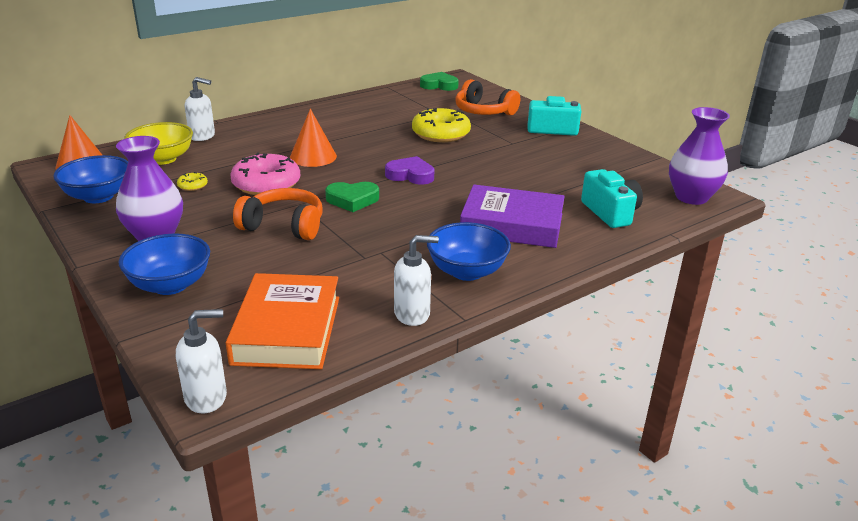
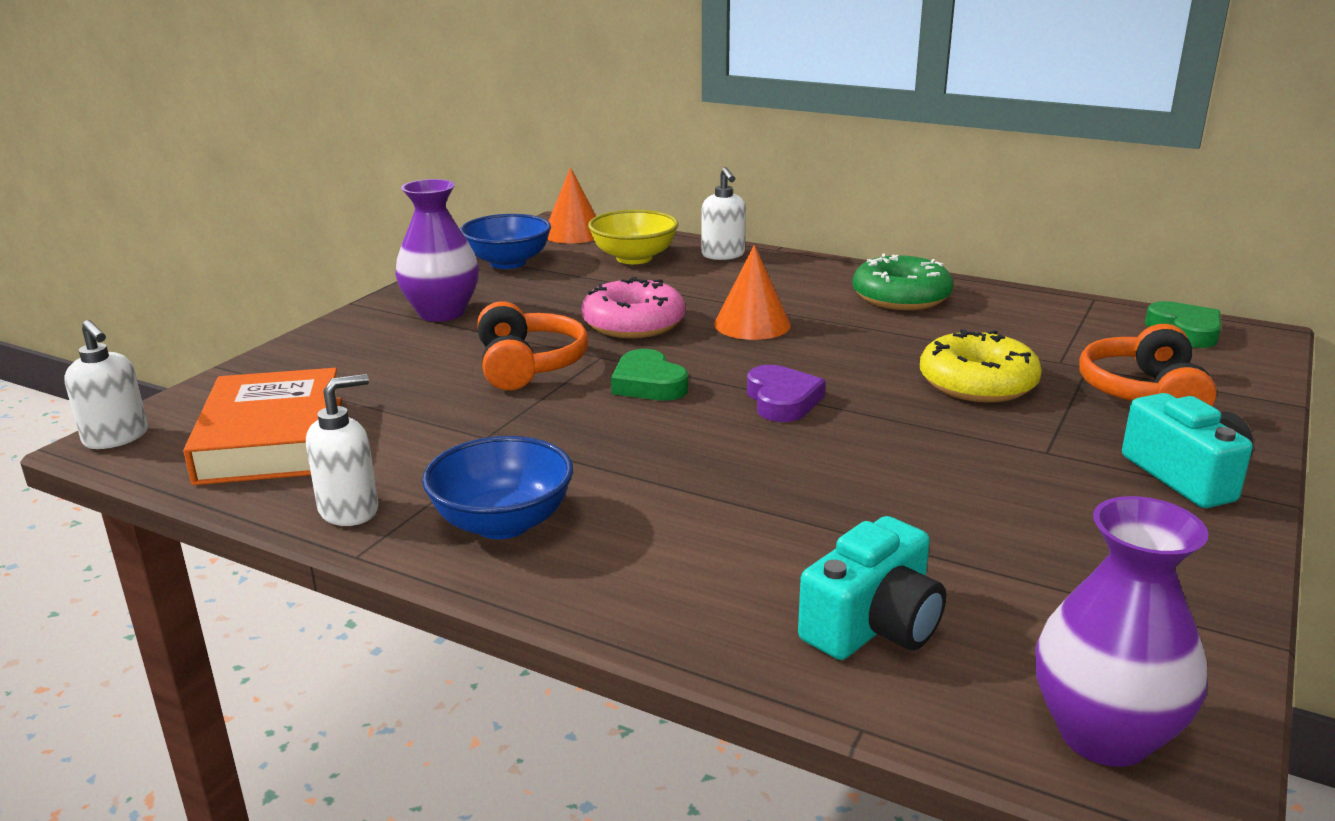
camera: 65 degrees right, 5 degrees down
blue bowl [119,233,210,295] -> none
yellow donut [177,172,208,191] -> none
orange book [226,273,339,369] -> orange book turned 75 degrees counterclockwise [183,368,342,485]
white soap dispenser [394,235,439,326] -> white soap dispenser turned 90 degrees counterclockwise [306,374,378,526]
purple book [460,185,565,248] -> none
none -> green donut [852,253,953,310]

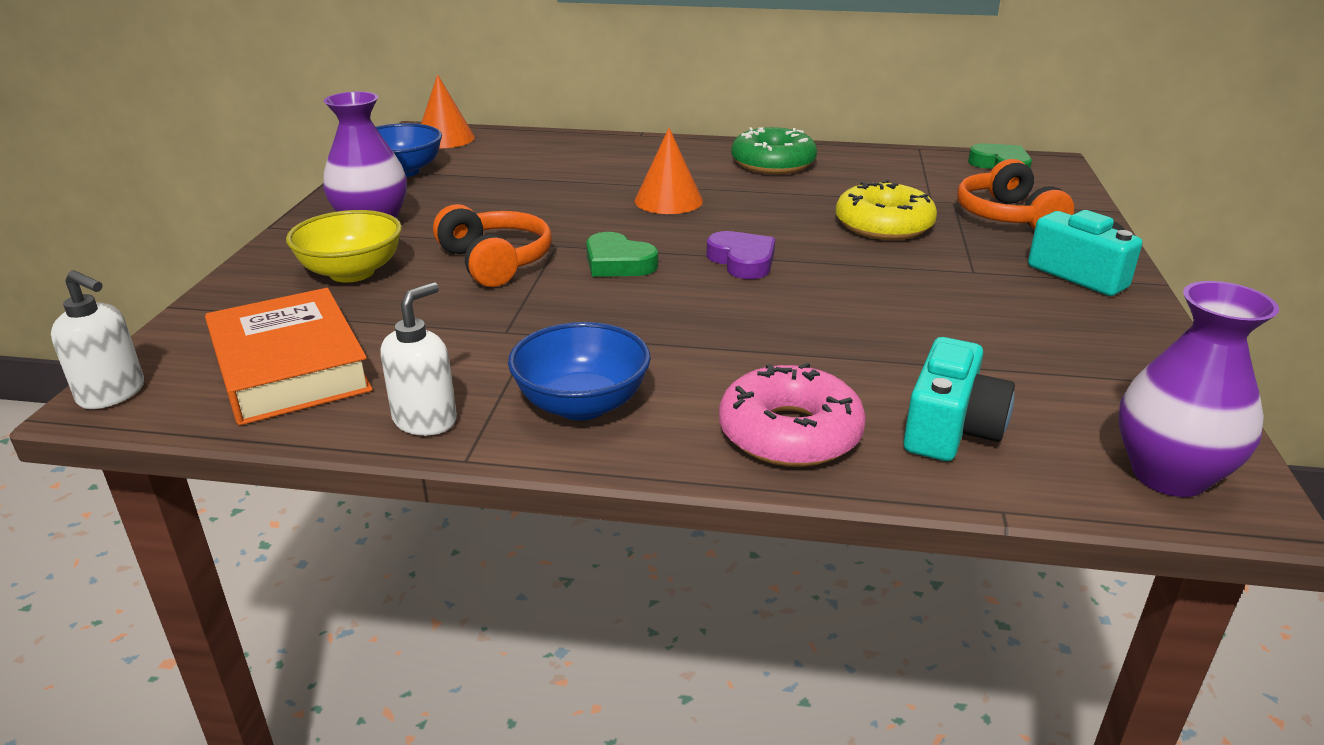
camera: 20 degrees left, 5 degrees up
pink donut [582,277,685,338] -> pink donut moved to [719,363,866,467]
yellow bowl [588,210,679,264] -> yellow bowl moved to [286,210,402,282]
white soap dispenser [701,167,746,260] -> none

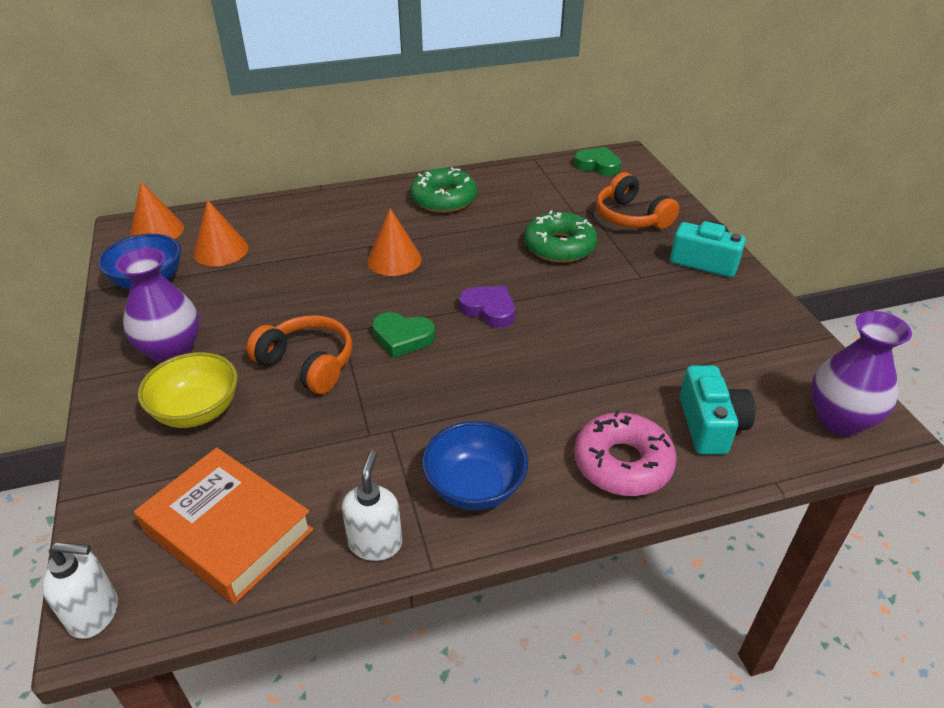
camera: 25 degrees left, 10 degrees up
yellow donut [836,180,937,240] -> green donut [524,210,597,263]
none -> orange cone [193,199,248,266]

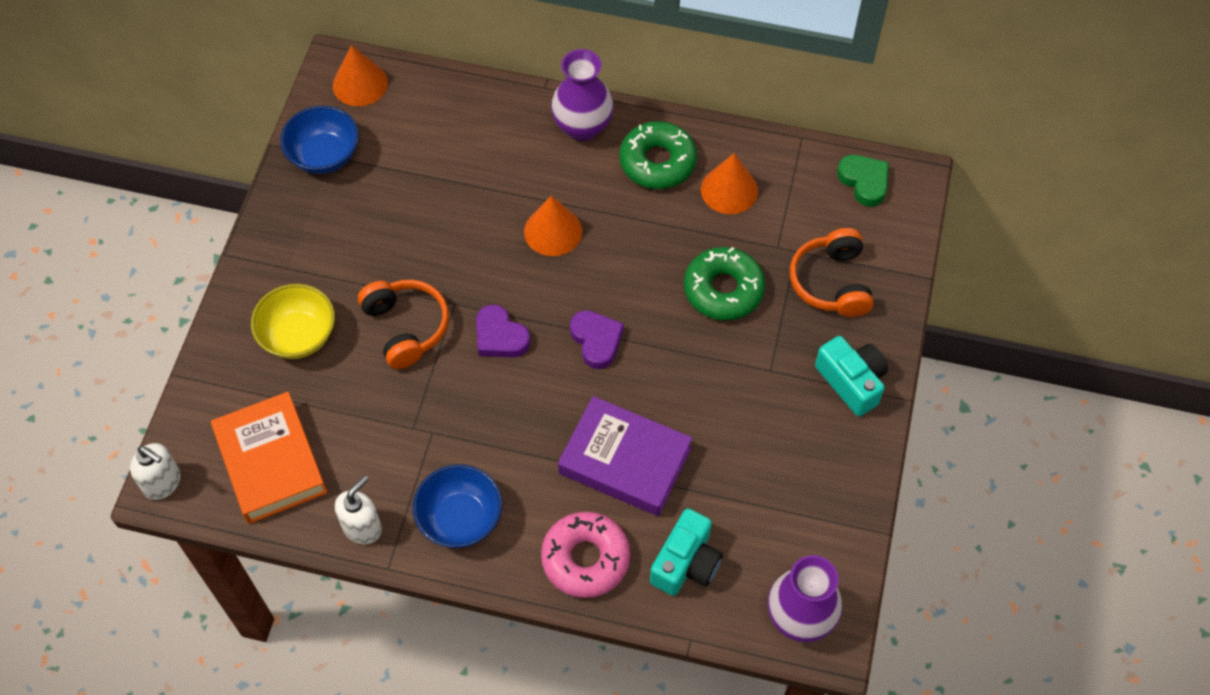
camera: 30 degrees right, 20 degrees up
purple vase [115,248,199,364] -> purple vase moved to [551,49,614,141]
orange cone [193,199,248,266] -> orange cone moved to [701,154,758,214]
green heart [372,312,435,358] -> purple heart [476,304,531,357]
none -> purple book [558,396,692,516]

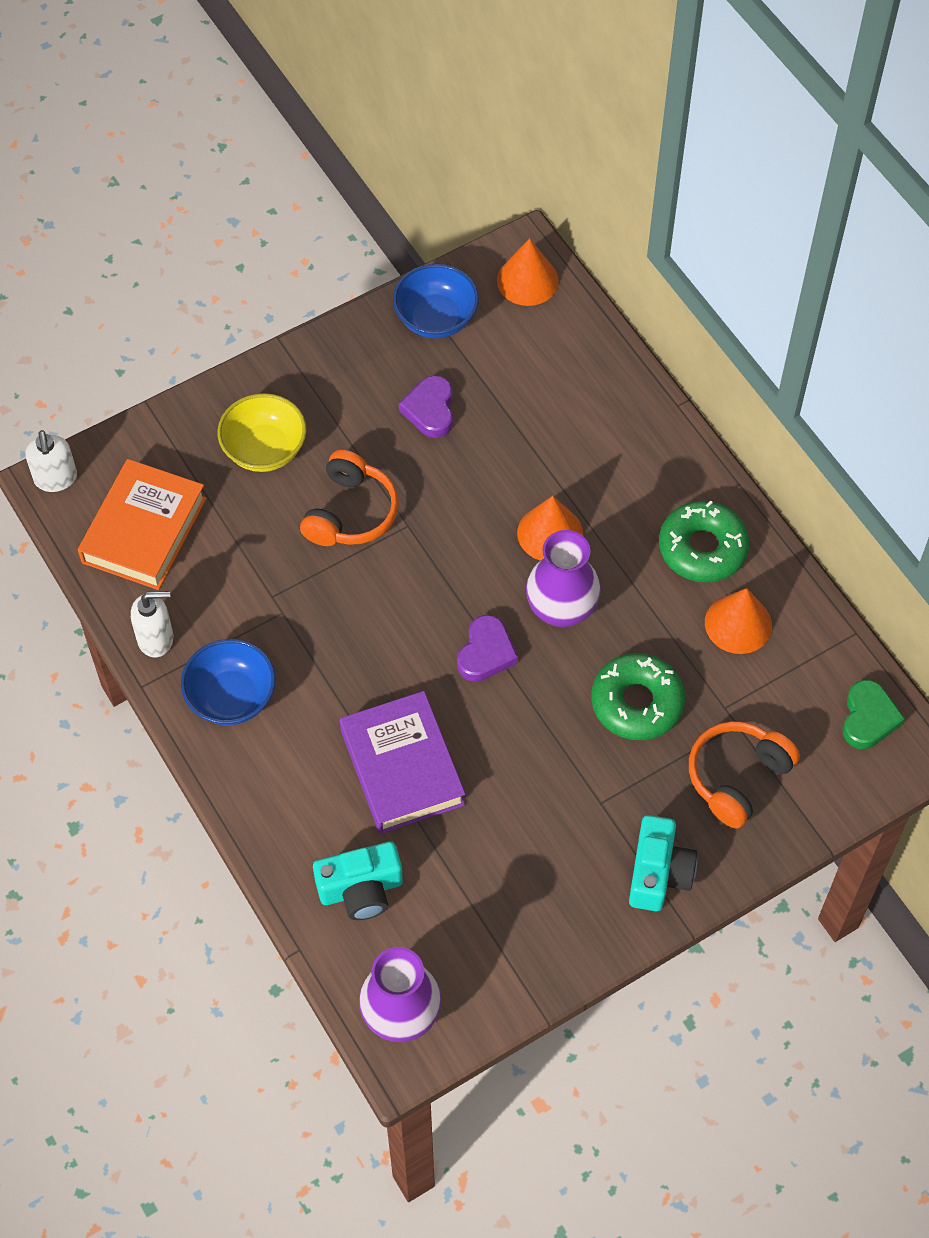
camera: 45 degrees right, 0 degrees up
purple heart [476,304,531,357] -> purple heart moved to [399,376,453,438]
pink donut [541,512,630,598] -> none
purple vase [551,49,614,141] -> purple vase moved to [526,530,601,627]

